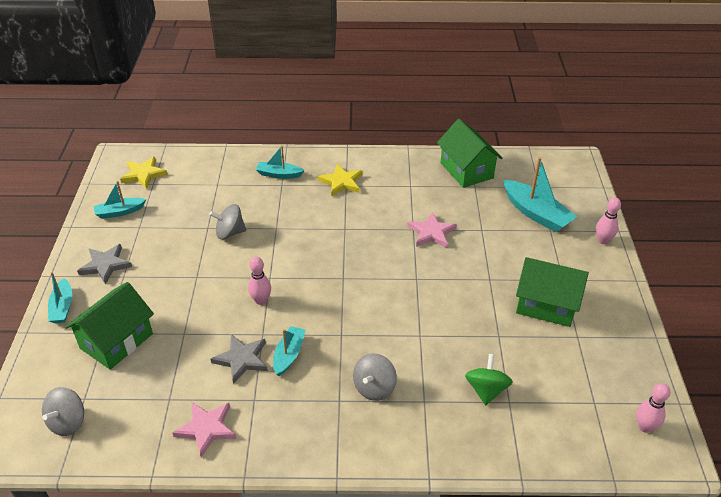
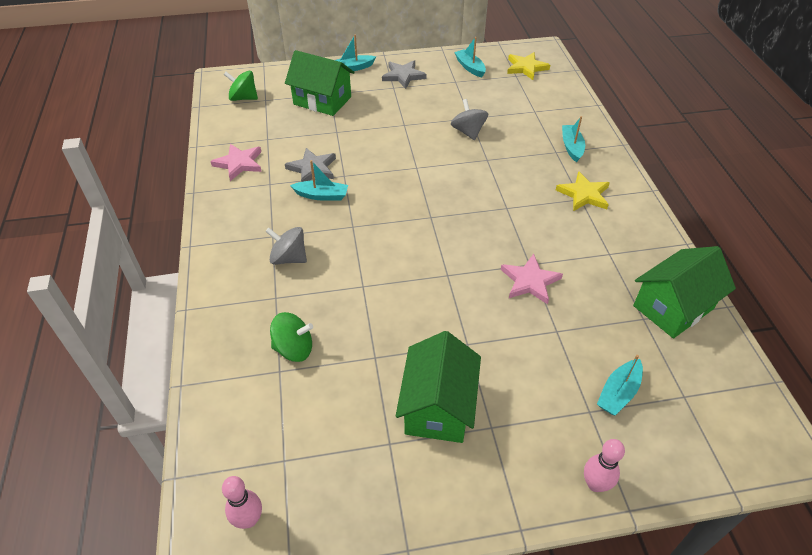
camera: 80 degrees right, 5 degrees up
grey spinning top [42,387,84,436] -> green spinning top [223,71,258,101]
pink bowling pin [248,257,271,305] -> none
turquoise boat [503,157,577,232] -> turquoise boat [597,355,643,415], size x0.59

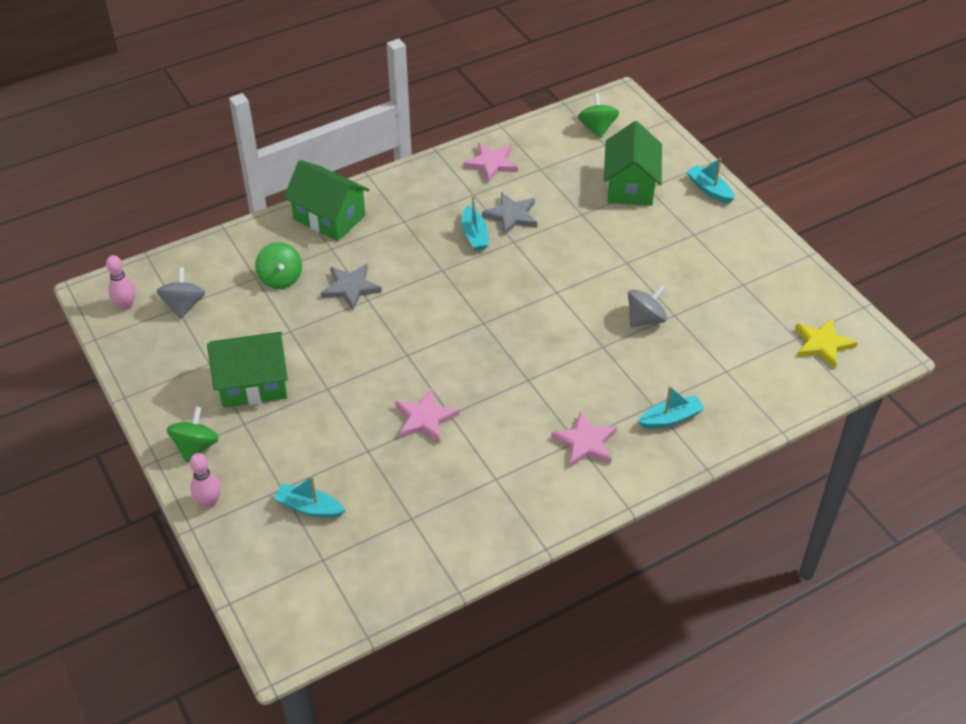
camera: 70 degrees right, 0 degrees up
grey spinning top [265,227,307,265] -> grey spinning top moved to [157,267,205,319]
grey star [382,60,427,89] -> grey star moved to [321,264,382,310]
turquoise boat [454,37,486,77] -> none
yellow star [556,171,610,211] -> pink star [551,411,617,467]
green house [633,246,736,338] -> green house moved to [284,160,370,241]
none -> green spinning top [167,407,219,463]

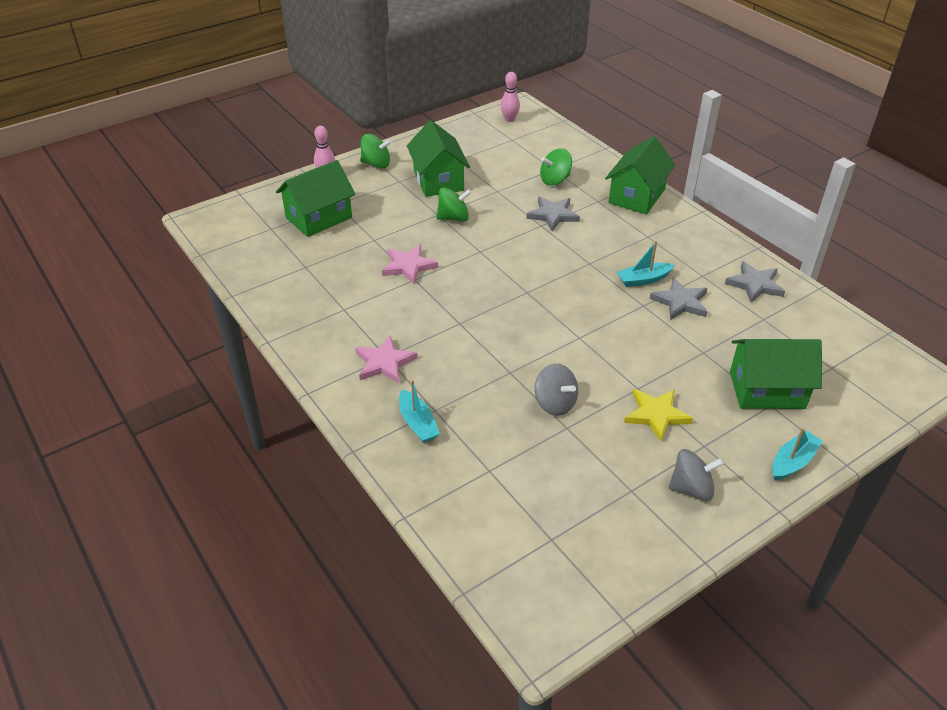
camera: 85 degrees right, 5 degrees down
grey spinning top [157,267,205,319] -> grey spinning top moved to [669,449,724,501]
turquoise boat [274,476,346,518] -> green house [276,160,355,237]
pink star [463,143,518,183] -> grey star [725,261,785,303]
green spinning top [578,93,619,138] -> green spinning top moved to [436,187,472,222]
yellow star [795,318,857,369] -> yellow star moved to [624,389,693,441]

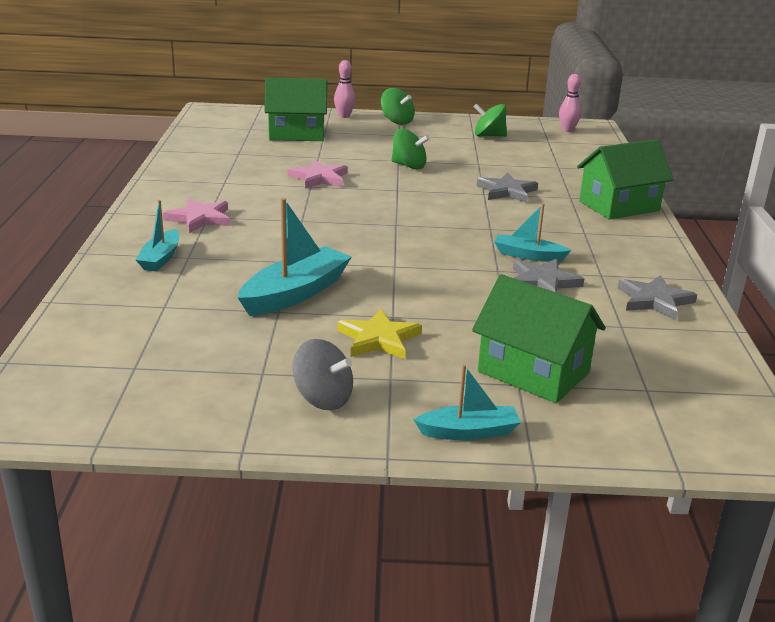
camera: 35 degrees right, 15 degrees down
green house [407,120,470,197] -> none
grey spinning top [535,363,578,416] -> turquoise boat [238,198,352,316]
green spinning top [540,148,572,186] -> green spinning top moved to [474,103,507,137]

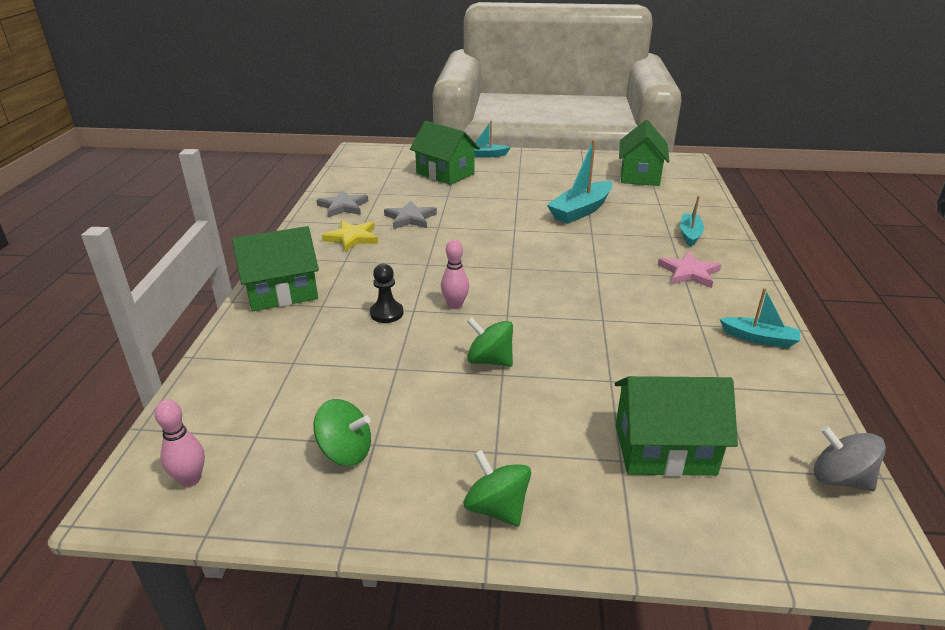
camera: 175 degrees left, 5 degrees up
pink star [288,160,348,189] -> none
grey spinning top [292,339,353,410] -> grey spinning top moved to [814,426,886,491]
pink bowling pin [334,60,356,118] -> pink bowling pin moved to [441,239,469,309]
yellow star [337,308,422,359] -> yellow star moved to [322,220,378,252]
grey star [477,173,538,203] -> black pawn [370,264,403,323]
turquoise boat [494,203,571,262] -> turquoise boat moved to [720,288,800,348]
none -> green house [619,120,670,186]

